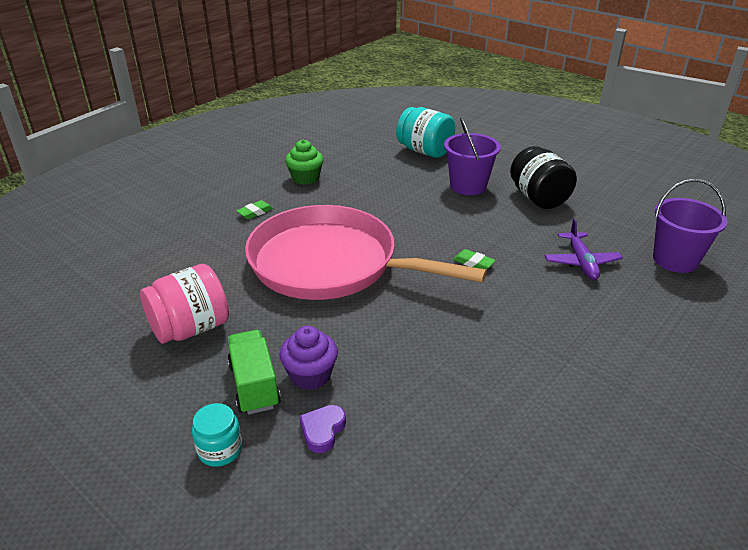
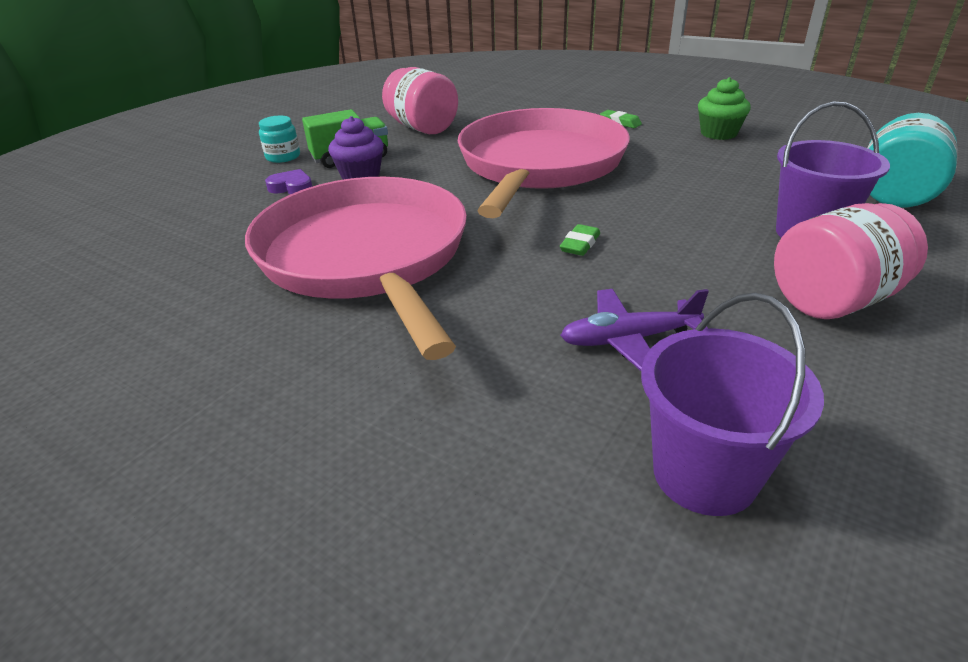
camera: 85 degrees right, 0 degrees up
black jar [510,146,577,209] -> pink jar [774,203,928,319]
none -> pink pan [245,177,467,360]

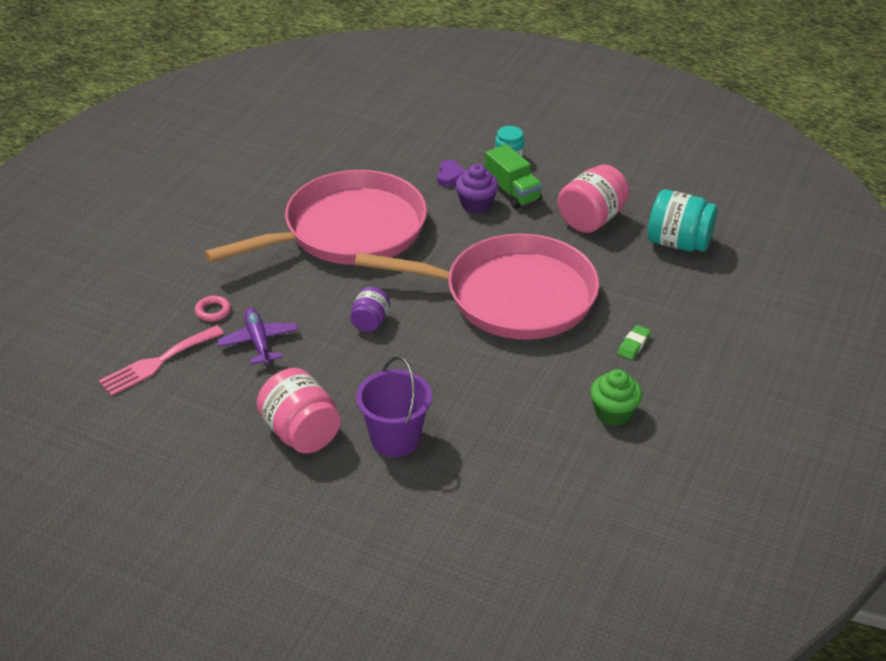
camera: 80 degrees right, 5 degrees up
green eraser [560,224,600,256] -> purple jar [350,287,390,332]
purple bucket [641,292,824,516] -> pink fork [98,325,224,396]
turquoise jar [867,113,958,207] -> turquoise jar moved to [648,189,718,252]
none -> pink ring [195,296,231,322]

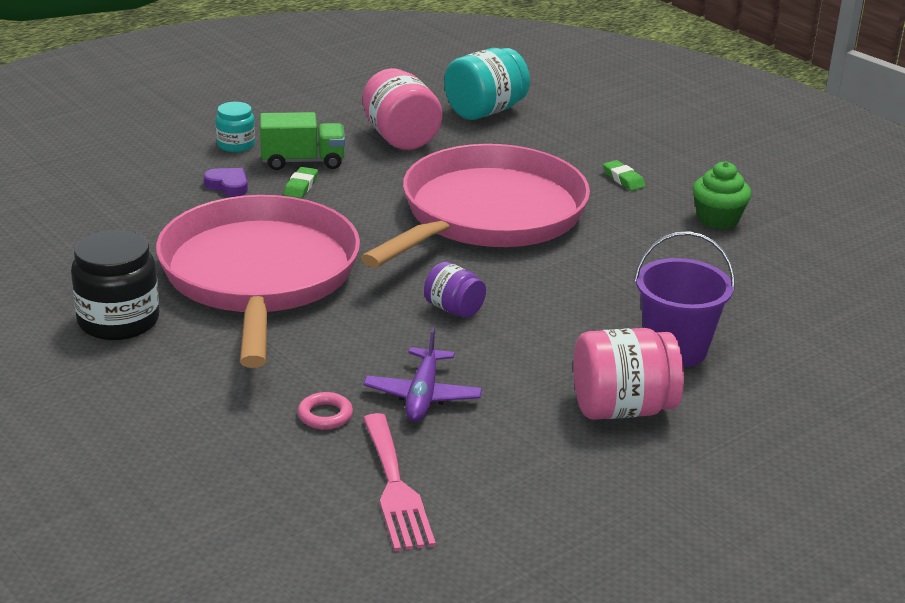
camera: 65 degrees left, 10 degrees down
purple plane [217,308,298,365] -> purple plane turned 90 degrees counterclockwise [363,328,482,422]
purple cupcake [455,164,499,213] -> green eraser [284,167,318,199]
none -> black jar [71,229,159,340]

